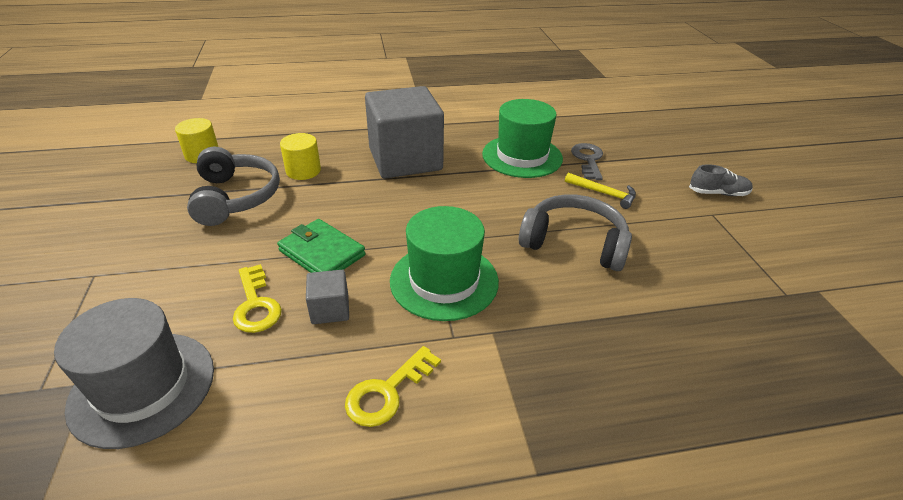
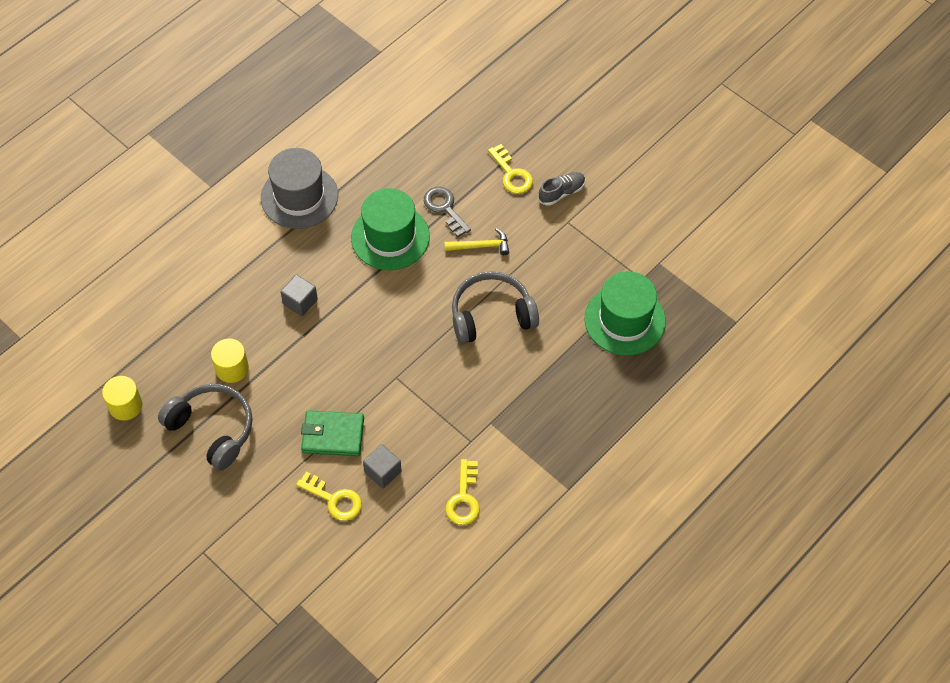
camera: 35 degrees left, 20 degrees up
grey hat [54,298,214,449] -> grey hat moved to [261,148,338,229]
grey cube [365,86,444,179] -> grey cube [280,274,318,316], size x0.42
green hat [390,206,499,321] -> green hat moved to [585,271,666,356]
none -> yellow key [488,144,533,194]

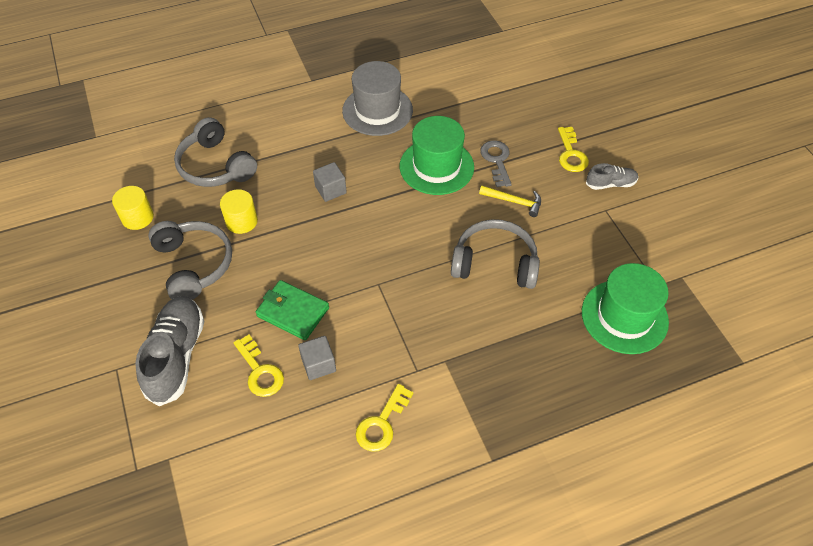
camera: 25 degrees right, 5 degrees down
none -> grey shoe [135,296,204,406]
none -> grey headphones [174,117,257,187]

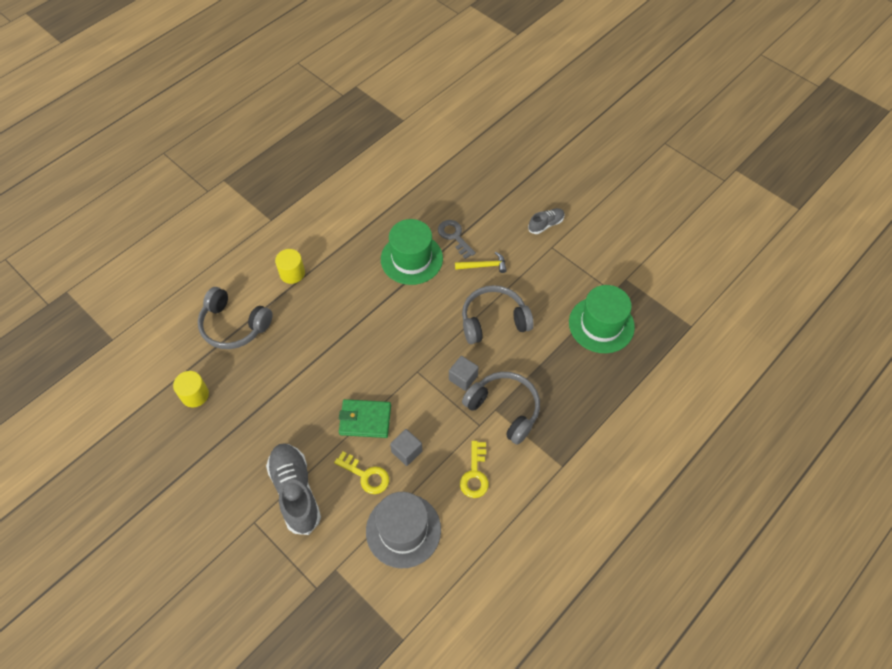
camera: 25 degrees left, 5 degrees up
grey headphones [148,221,232,300] -> grey headphones moved to [462,372,540,445]
yellow cylinder [220,189,258,234] -> yellow cylinder moved to [275,249,305,284]
grey cube [313,162,347,202] -> grey cube moved to [449,356,479,391]
grey hat [342,61,413,136] -> grey hat moved to [366,492,441,568]
yellow key [558,127,589,172] -> none

